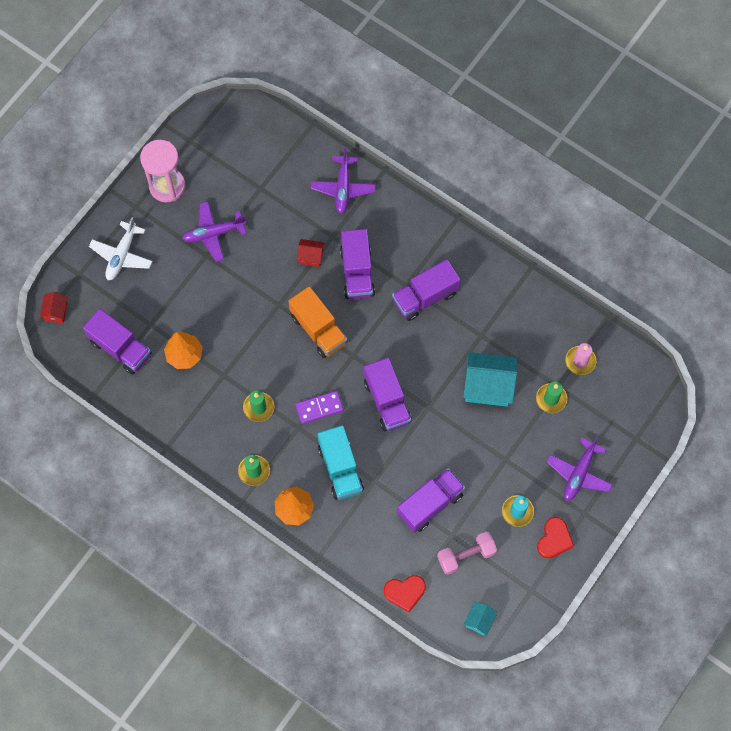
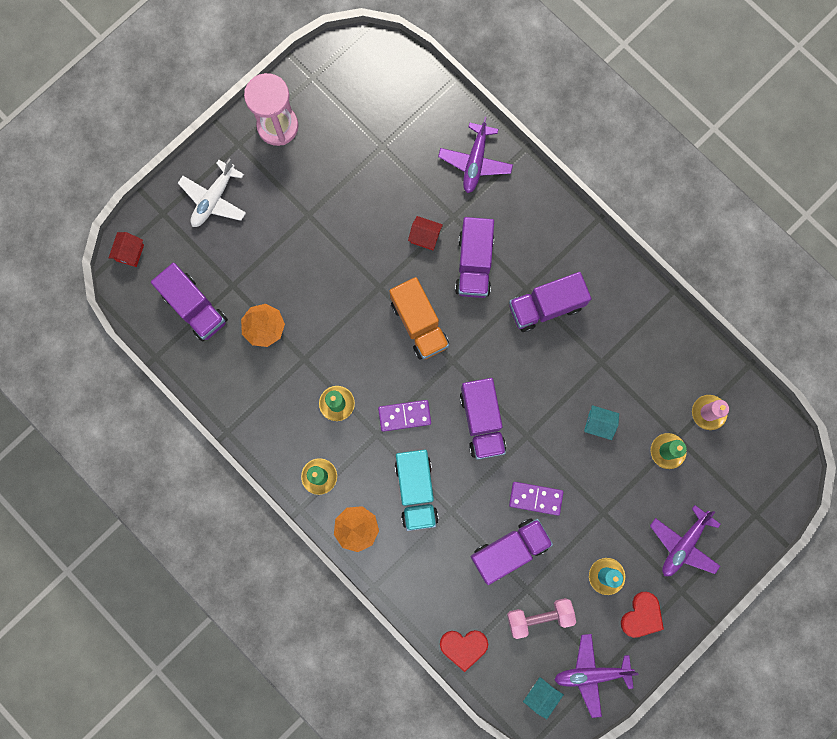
camera: 10 degrees right, 10 degrees up
purple plane [182,201,246,262] -> purple plane moved to [554,634,638,718]
turquoise house [463,352,517,407] -> turquoise house [584,405,619,440], size x0.51
none -> purple domino [509,482,564,516]

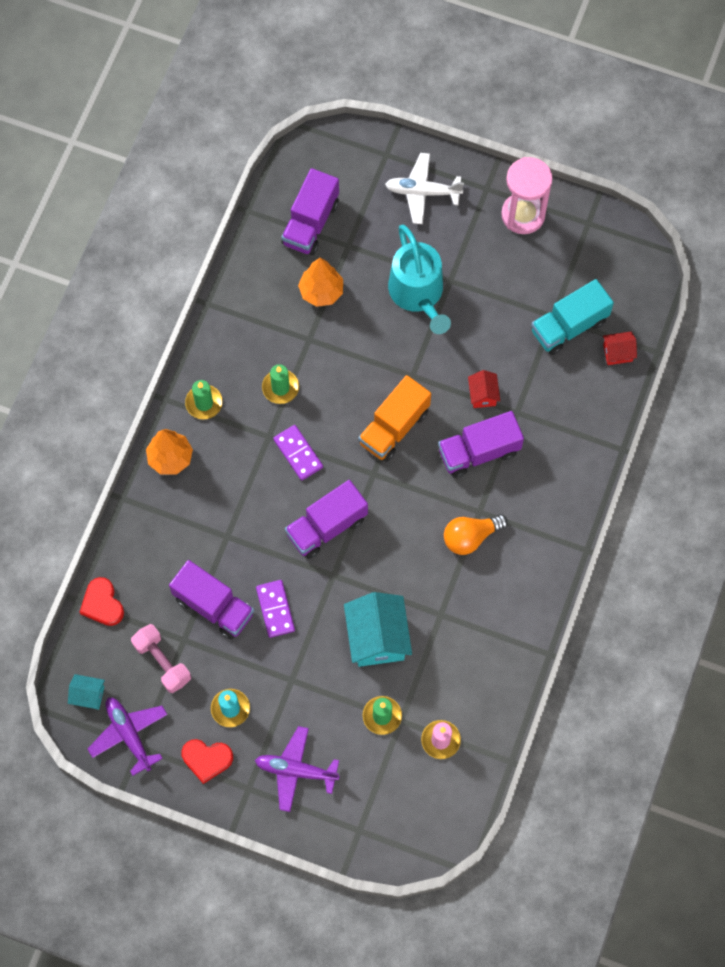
camera: 65 degrees right, 10 degrees down
red house [109,232,144,267] -> red house moved to [603,332,637,365]
turquoise truck [395,450,439,531] -> turquoise truck moved to [531,279,614,355]
purple plane [438,117,513,193] -> none
purple truck [509,272,591,332] -> orange light bulb [444,514,508,555]
turquoise house [584,405,619,440] -> turquoise house [344,592,412,667], size x1.97
none -> turquoise watering can [388,225,451,334]

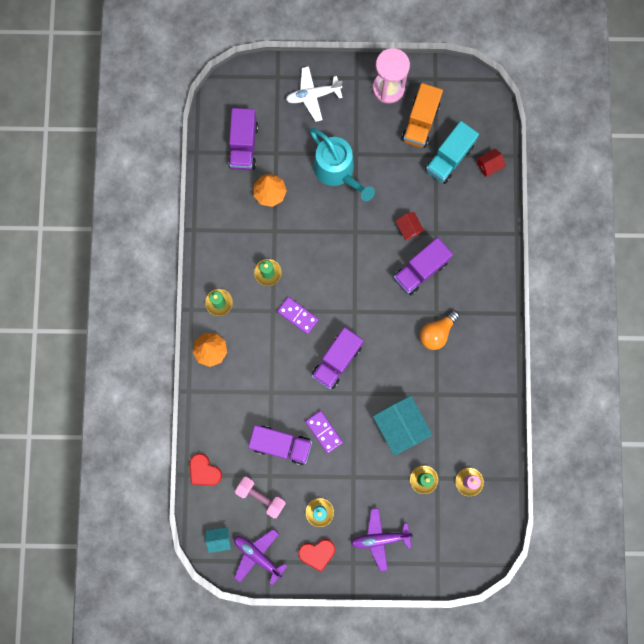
camera: 20 degrees left, 10 degrees up
orange truck [358,375,431,462] -> orange truck moved to [401,83,443,148]

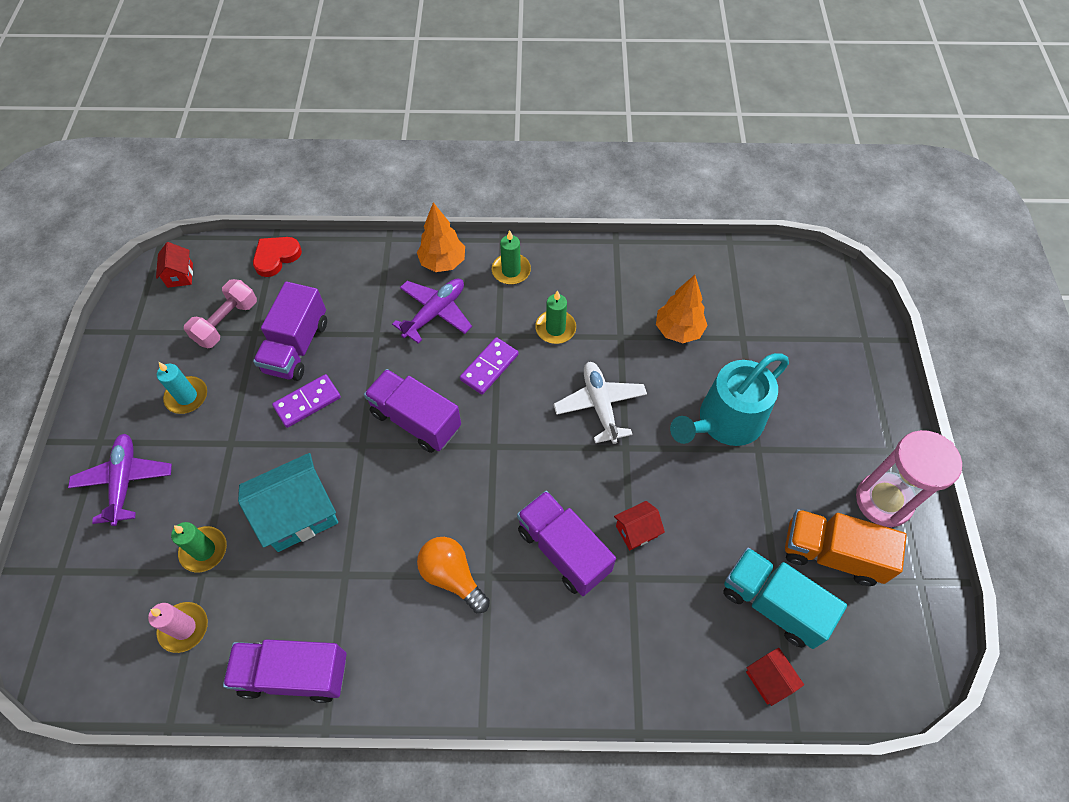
camera: 90 degrees right, 20 degrees down
turquoise house [206,527,231,553] -> red house [156,242,193,288]
purple truck [228,108,258,170] -> purple truck moved to [223,639,347,703]
purple plane [234,529,288,585] -> purple plane moved to [392,278,472,344]
white plane [286,66,343,122] -> white plane moved to [553,362,647,444]
red heart [298,539,335,572] -> none

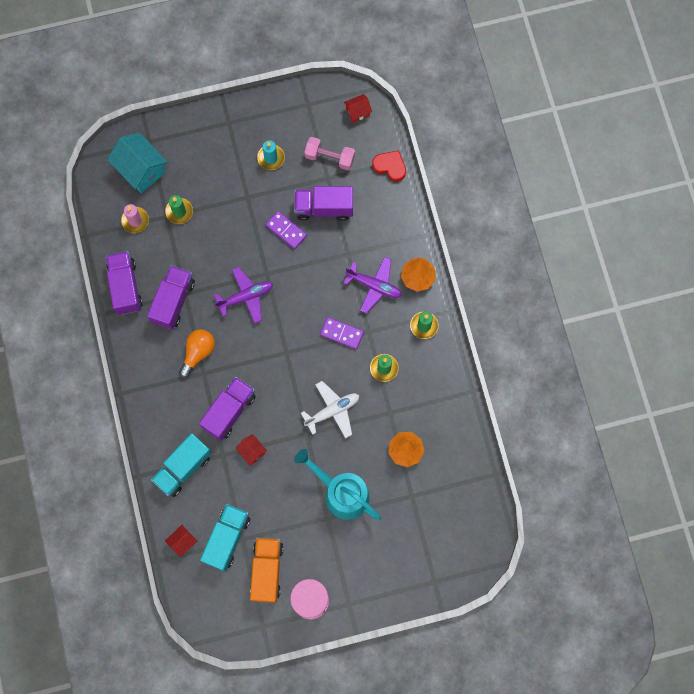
camera: 75 degrees right, 15 degrees up
purple plane [68,434,172,526] -> purple plane moved to [214,267,273,324]
turquoise house [238,453,338,552] -> turquoise house moved to [107,132,168,193]
purple truck [364,369,461,453] -> purple truck moved to [147,265,195,330]
none -> turquoise truck [151,433,212,497]

